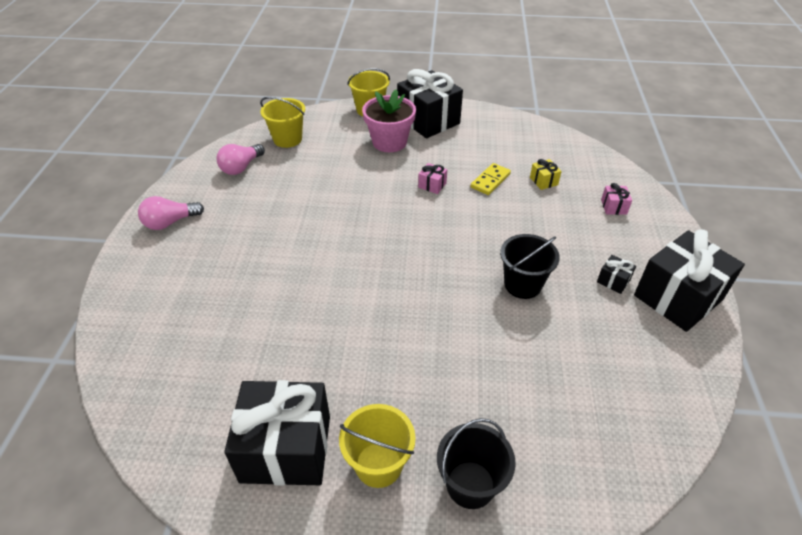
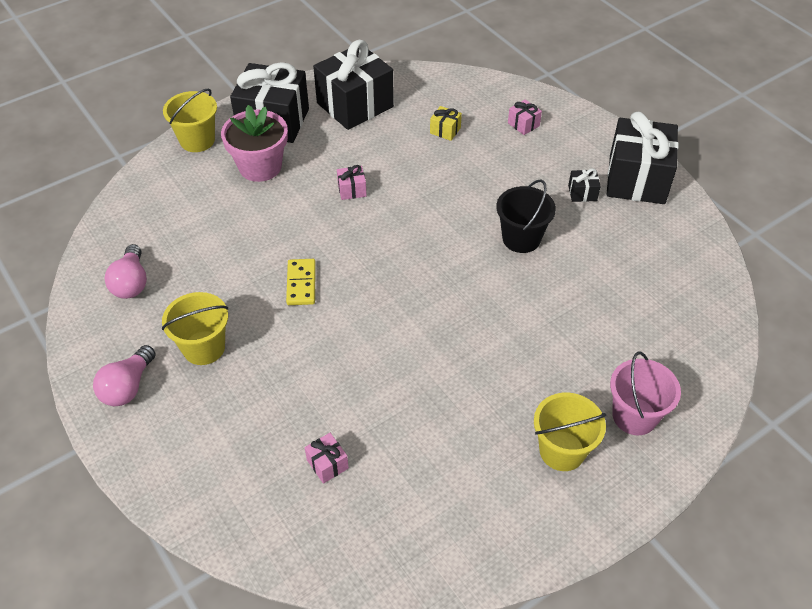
camera: 40 degrees left, 5 degrees up
black gift [224,380,330,486] -> black gift moved to [313,40,394,130]
yellow bucket [260,97,305,148] -> yellow bucket moved to [162,292,228,365]
black bucket [437,418,516,509] -> pink bucket [610,351,681,435]
yellow domino [471,163,511,195] -> yellow domino moved to [286,259,316,305]
none -> pink gift [305,433,349,484]

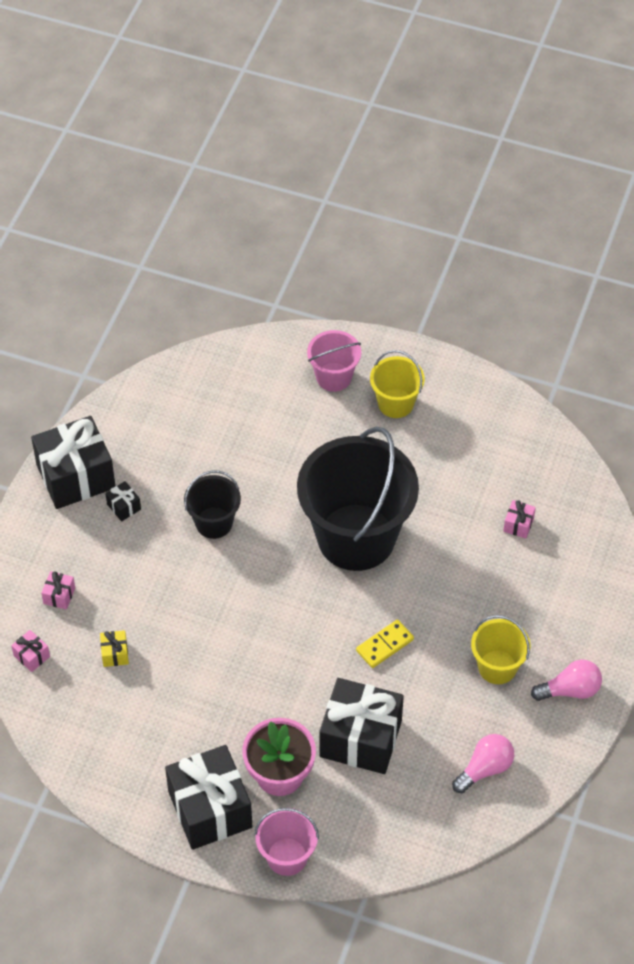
camera: 125 degrees left, 5 degrees up
yellow bucket [163,89,217,152] -> pink bucket [254,808,319,876]
black gift [313,40,394,130] -> black gift moved to [319,678,404,774]
pink gift [337,165,367,200] -> pink gift moved to [11,630,50,672]
none -> black bucket [297,427,419,571]

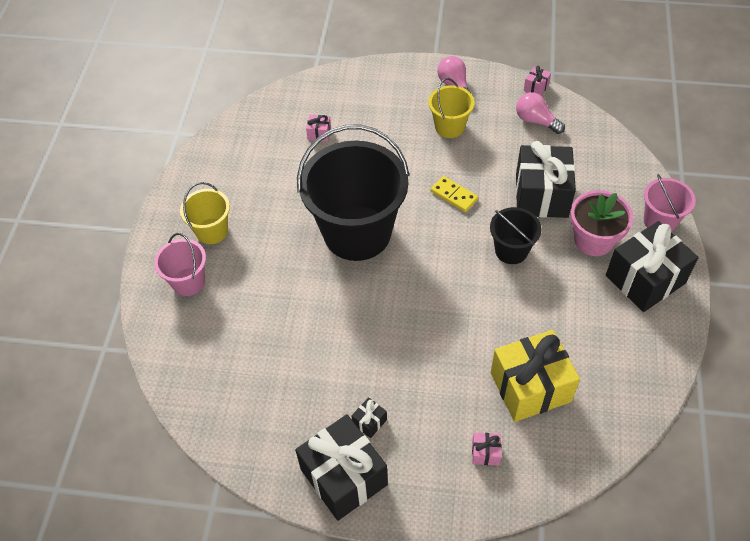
camera: 100 degrees left, 0 degrees up
pink gift [11,630,50,672] -> pink gift moved to [524,66,551,96]
yellow gift [100,630,129,667] -> yellow gift [491,330,580,422], size x2.46
black bucket [184,470,241,539] -> black bucket moved to [490,207,542,264]

